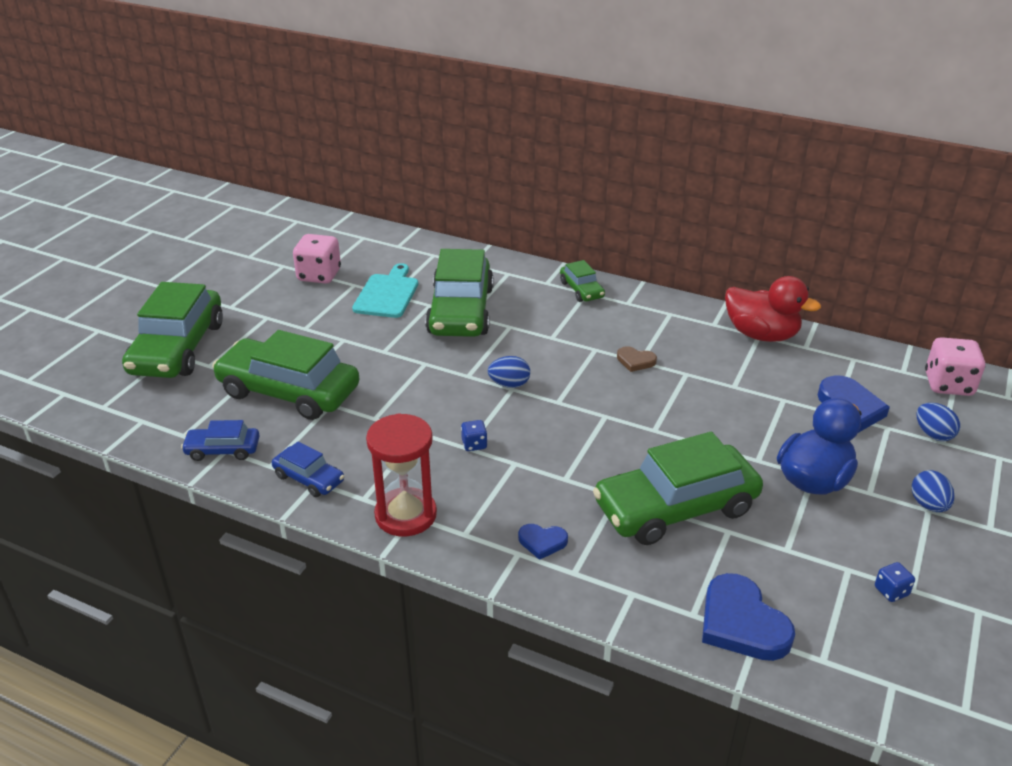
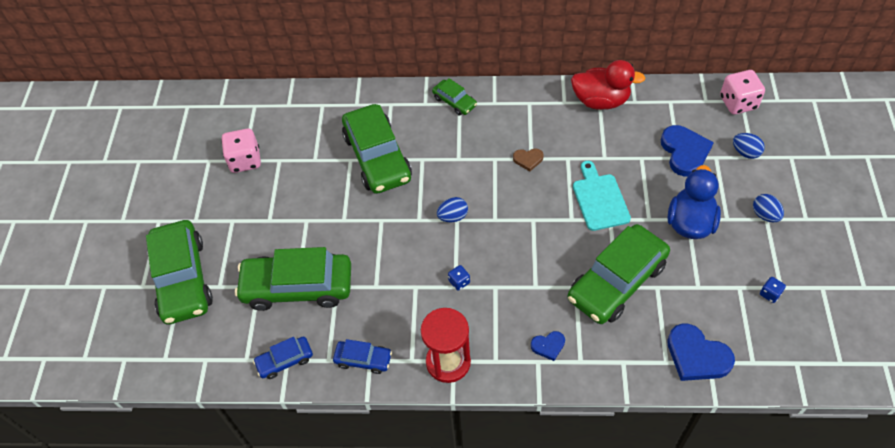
camera: 20 degrees left, 20 degrees up
turquoise cutting board [352,263,418,318] -> turquoise cutting board moved to [573,161,631,231]

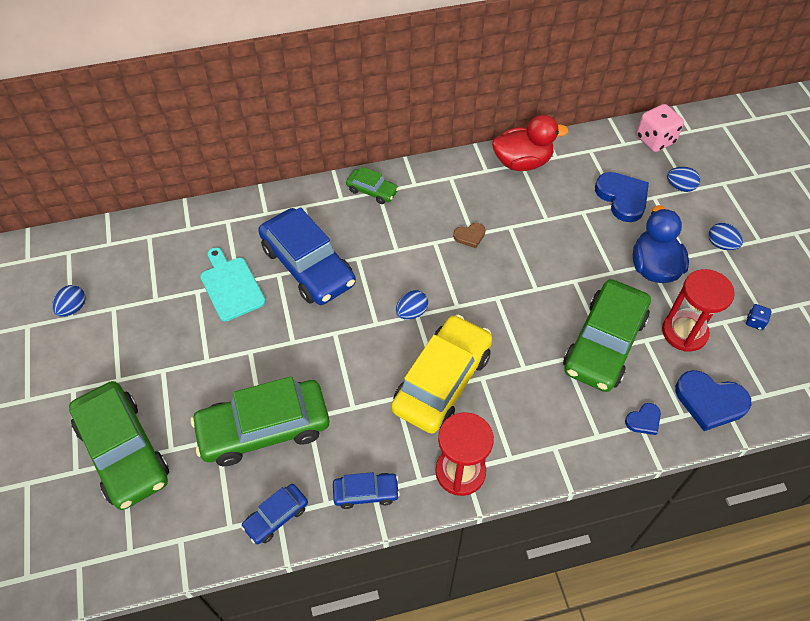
camera: 20 degrees left, 0 degrees up
pink dice [221,128,261,173] -> none
green car [342,104,412,194] -> blue car [258,207,356,305]
blue dice [448,265,470,291] -> yellow car [391,315,492,434]
blue heart [531,331,565,361] -> blue heart moved to [625,403,661,435]
turquoise cutting board [573,161,631,231] -> turquoise cutting board moved to [200,247,266,322]
none -> blue egg [52,285,86,317]
none -> red hourglass [662,269,735,352]

